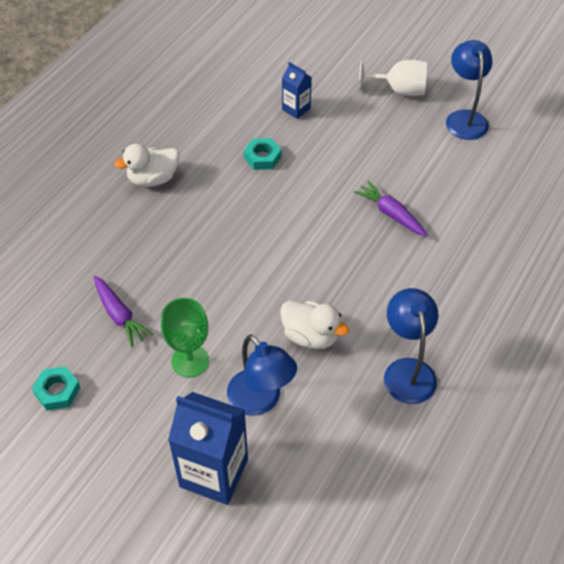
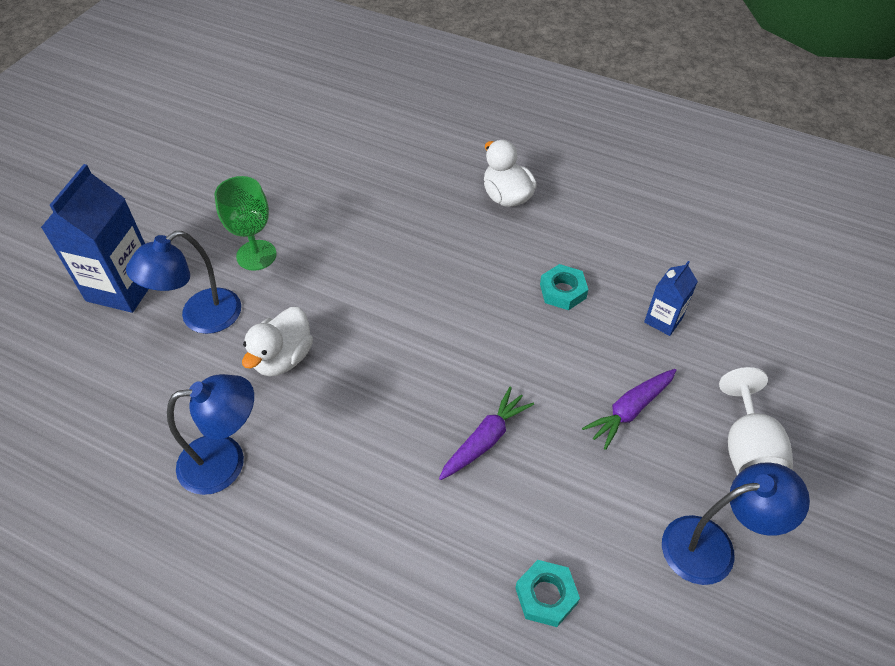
camera: 85 degrees right, 0 degrees up
turquoise nut [32,366,80,410] -> turquoise nut moved to [515,560,580,627]
purple carrot [94,276,153,347] -> purple carrot moved to [582,369,676,450]

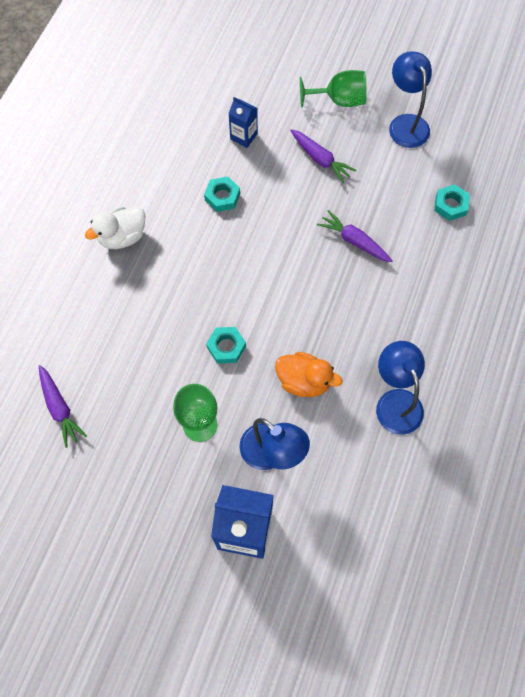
camera: 95 degrees left, 15 degrees up
white duck [242,307,313,376] -> orange duck [275,352,342,397]
white goblet [719,367,793,475] -> green goblet [300,70,367,108]
none -> purple carrot [39,365,87,448]
none -> turquoise nut [206,327,246,363]

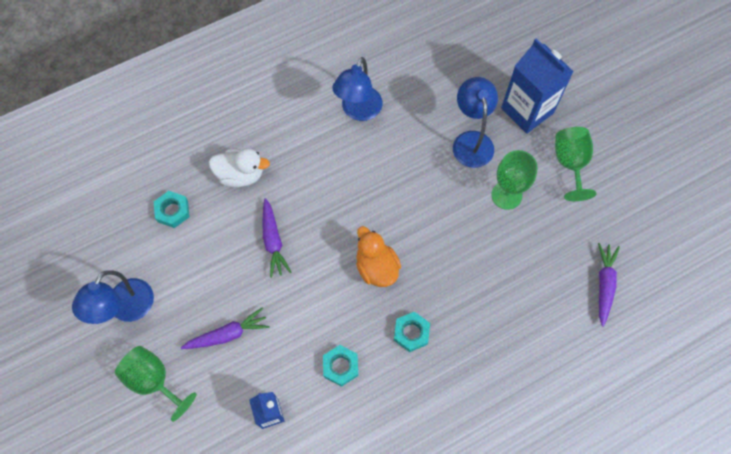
camera: 140 degrees left, 0 degrees up
white duck [85,207,145,249] -> white duck moved to [209,148,270,187]
turquoise nut [206,327,246,363] -> turquoise nut moved to [394,312,430,352]
orange duck [275,352,342,397] -> orange duck moved to [356,226,401,287]
purple carrot [290,129,356,183] -> purple carrot turned 75 degrees clockwise [181,308,269,349]
none -> green goblet [555,127,597,201]

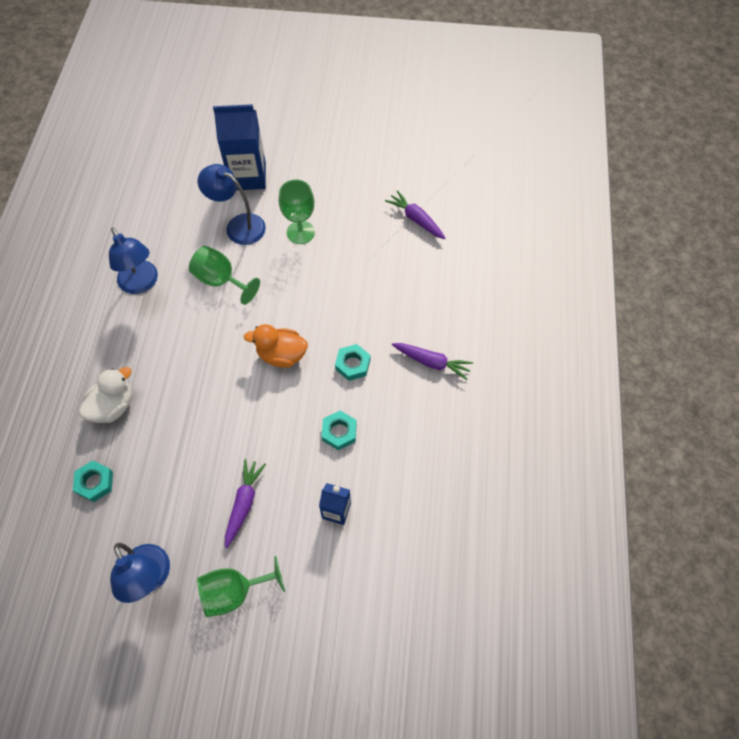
camera: 55 degrees left, 5 degrees down
purple carrot [262,198,292,278] -> purple carrot moved to [392,343,473,380]
green goblet [555,127,597,201] -> green goblet moved to [189,246,260,305]

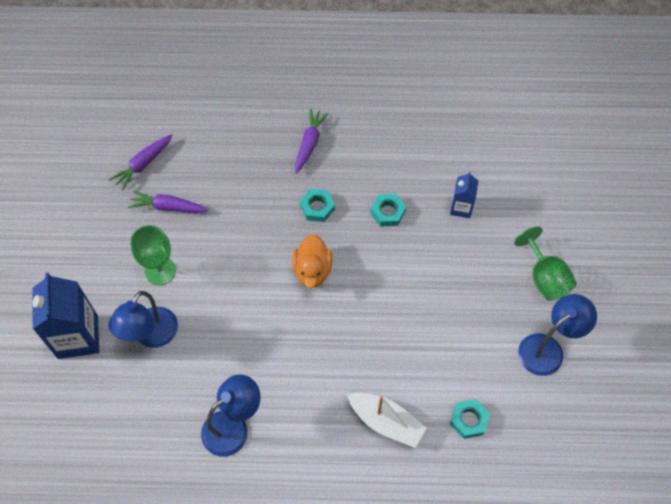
camera: 95 degrees left, 0 degrees up
white duck [79,367,132,423] -> white boat [347,393,427,448]
green goblet [189,246,260,305] -> none
purple carrot [225,459,266,548] -> purple carrot moved to [128,190,209,213]

